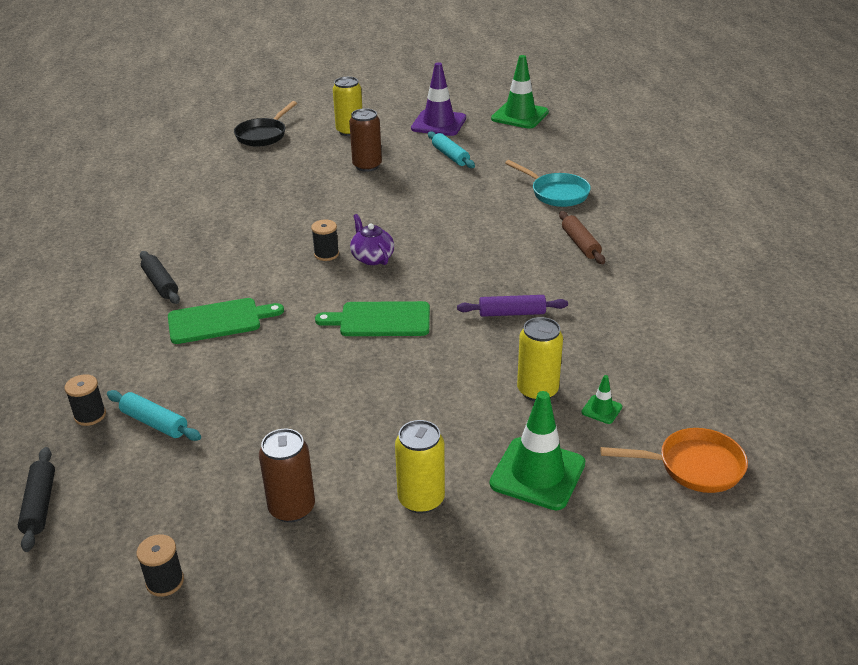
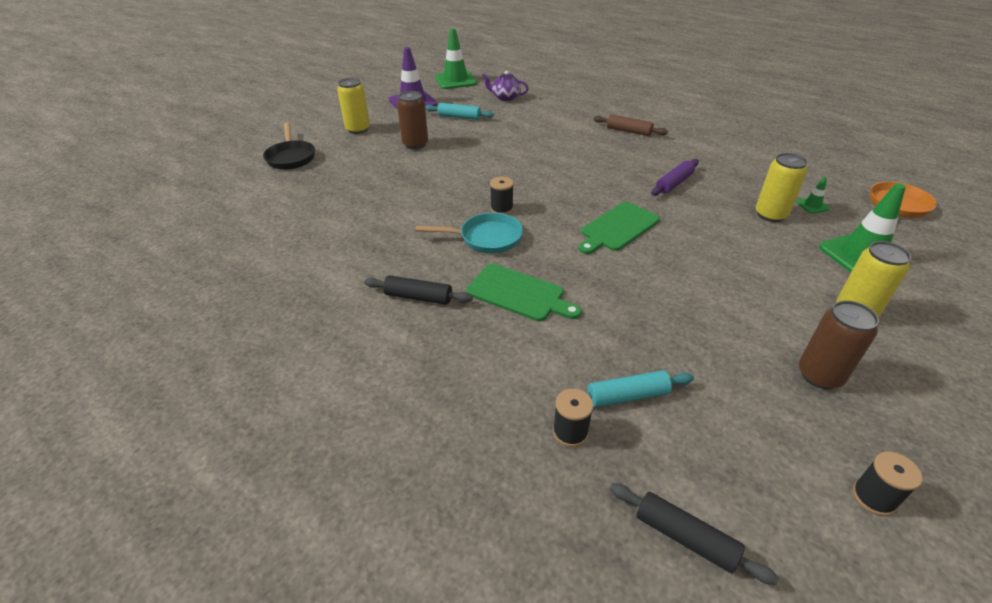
camera: 45 degrees left, 5 degrees up
green cutting board [168,298,284,344] -> green cutting board turned 90 degrees clockwise [466,264,582,321]
purple teapot [350,214,394,265] -> purple teapot moved to [482,71,529,101]
turquoise pan [505,160,591,207] -> turquoise pan moved to [415,213,523,254]

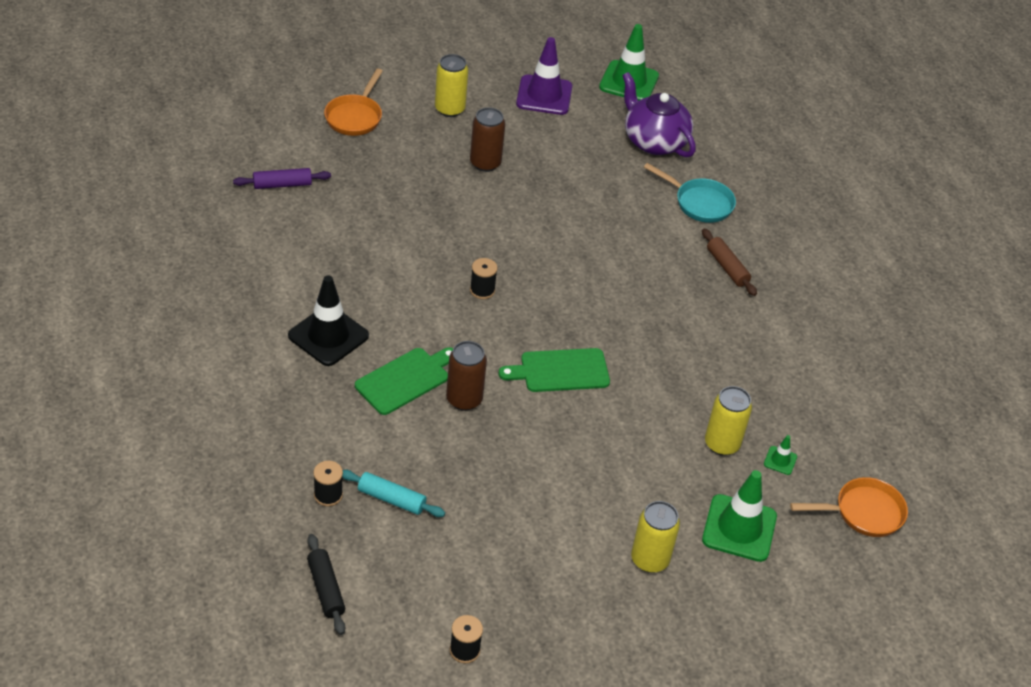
camera: 30 degrees right, 5 degrees up
black pan [263,122,315,170] -> orange pan [324,69,383,136]
black rolling pin [364,275,473,305] -> black traffic cone [288,275,369,366]
turquoise pan [415,213,523,254] -> turquoise pan moved to [644,163,736,223]
turquoise rolling pin [425,103,494,120] -> none
green cutting board [466,264,582,321] -> green cutting board turned 105 degrees counterclockwise [355,347,453,415]
purple teapot [482,71,529,101] -> purple teapot [622,72,696,157], size x1.71
purple rolling pin [651,159,699,196] -> purple rolling pin moved to [233,168,331,189]
brown can [799,300,879,389] -> brown can moved to [446,341,487,411]

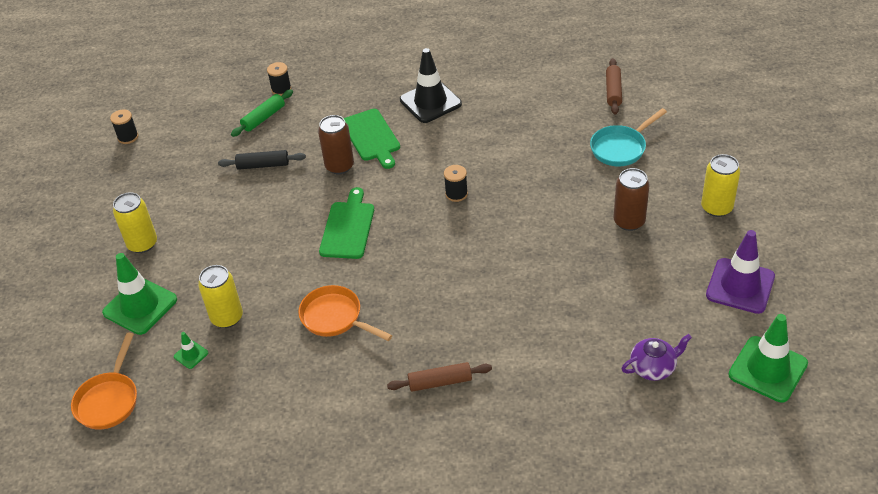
camera: 115 degrees right, 0 degrees up
purple rolling pin [233,168,331,189] -> brown rolling pin [606,58,622,115]
black rolling pin [307,534,345,635] -> black rolling pin moved to [218,150,306,170]
orange pan [324,69,383,136] -> orange pan moved to [298,285,392,341]
turquoise rolling pin [342,470,445,517] -> green rolling pin [231,89,293,137]
purple teapot [622,72,696,157] -> purple teapot [621,334,692,381], size x0.58
turquoise pan [644,163,736,223] -> turquoise pan moved to [590,108,667,166]

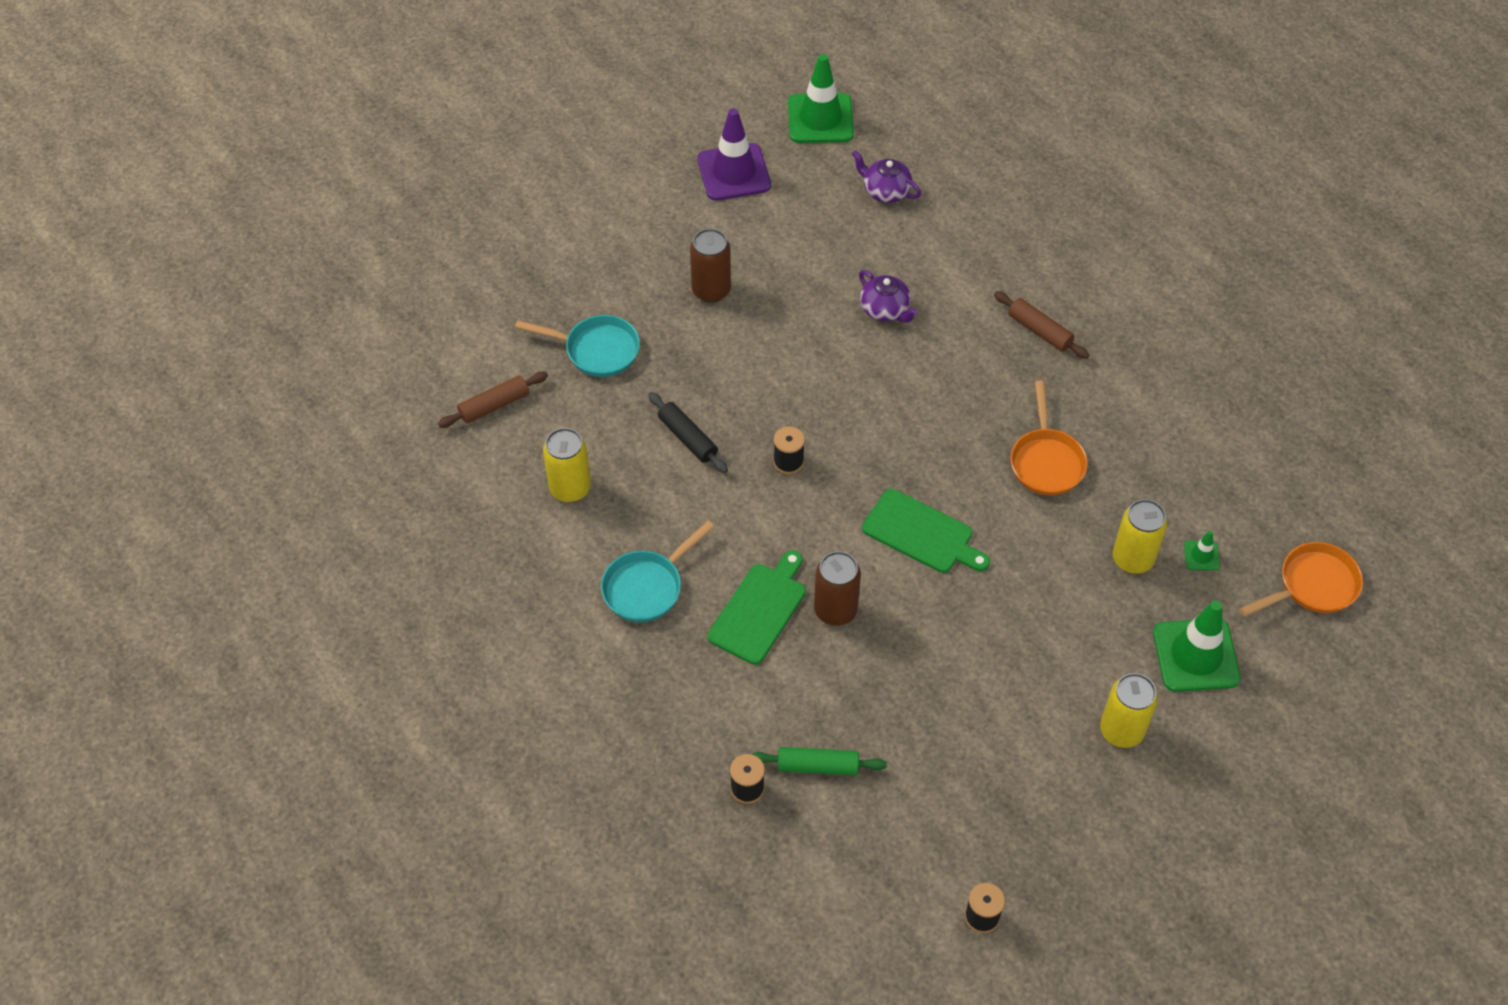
camera: 130 degrees left, 10 degrees up
black rolling pin [218,150,306,170] -> black rolling pin moved to [648,392,728,473]
green cutting board [319,187,374,259] -> green cutting board turned 120 degrees counterclockwise [862,489,990,573]
black traffic cone [400,48,462,123] -> turquoise pan [601,521,715,622]
yellow can [701,154,740,217] -> yellow can moved to [543,428,591,502]
none -> purple teapot [859,270,918,323]

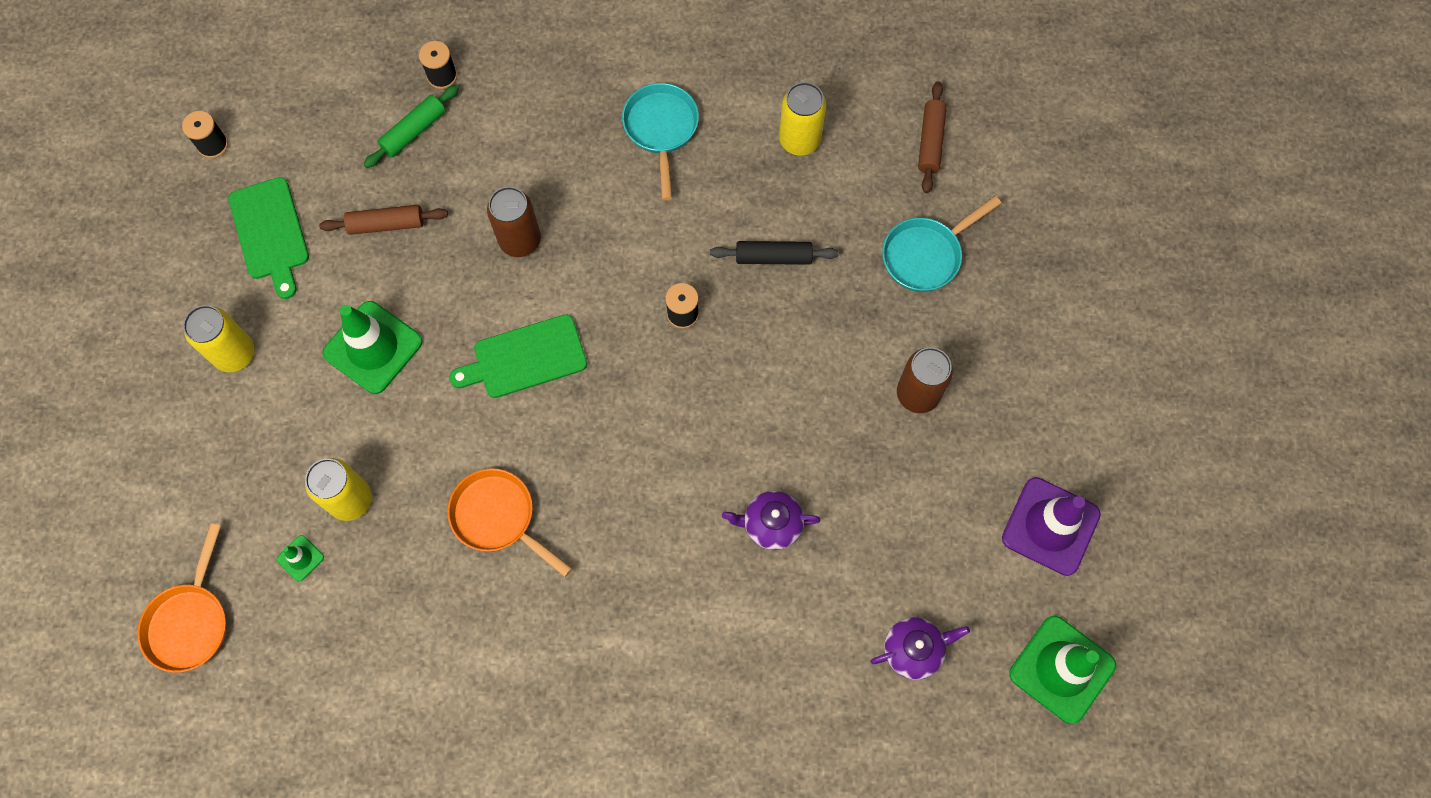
camera: 130 degrees right, 15 degrees up
green cutting board [708,550,806,665] -> green cutting board moved to [228,177,309,299]
brown rolling pin [994,291,1089,359] -> brown rolling pin moved to [319,205,448,235]
green traffic cone [1153,600,1241,692] -> green traffic cone moved to [322,301,423,394]

